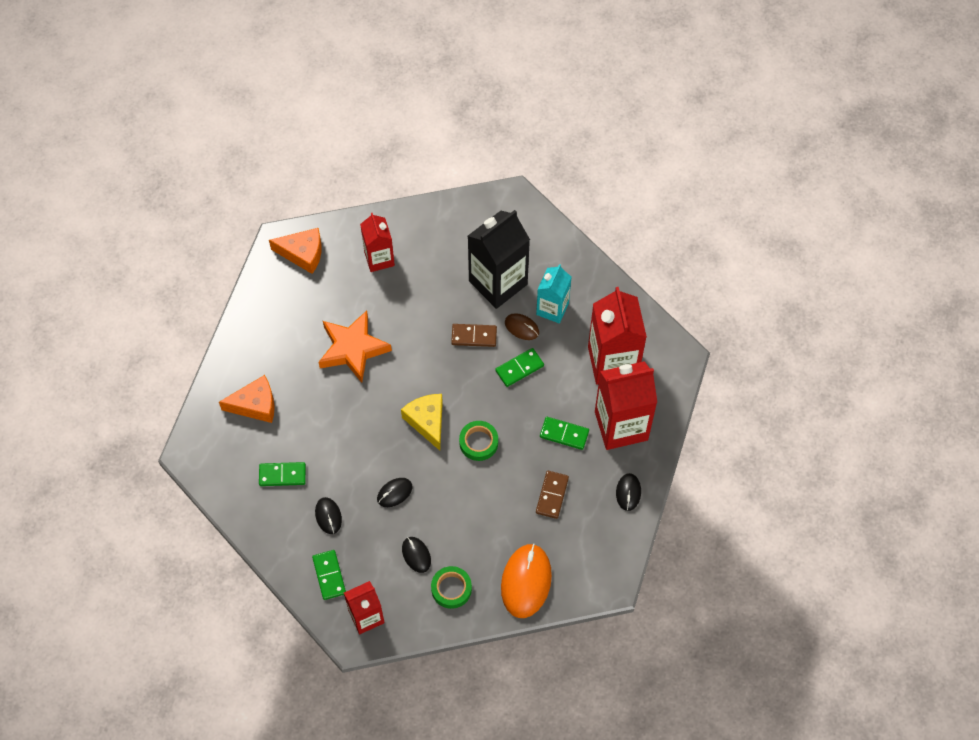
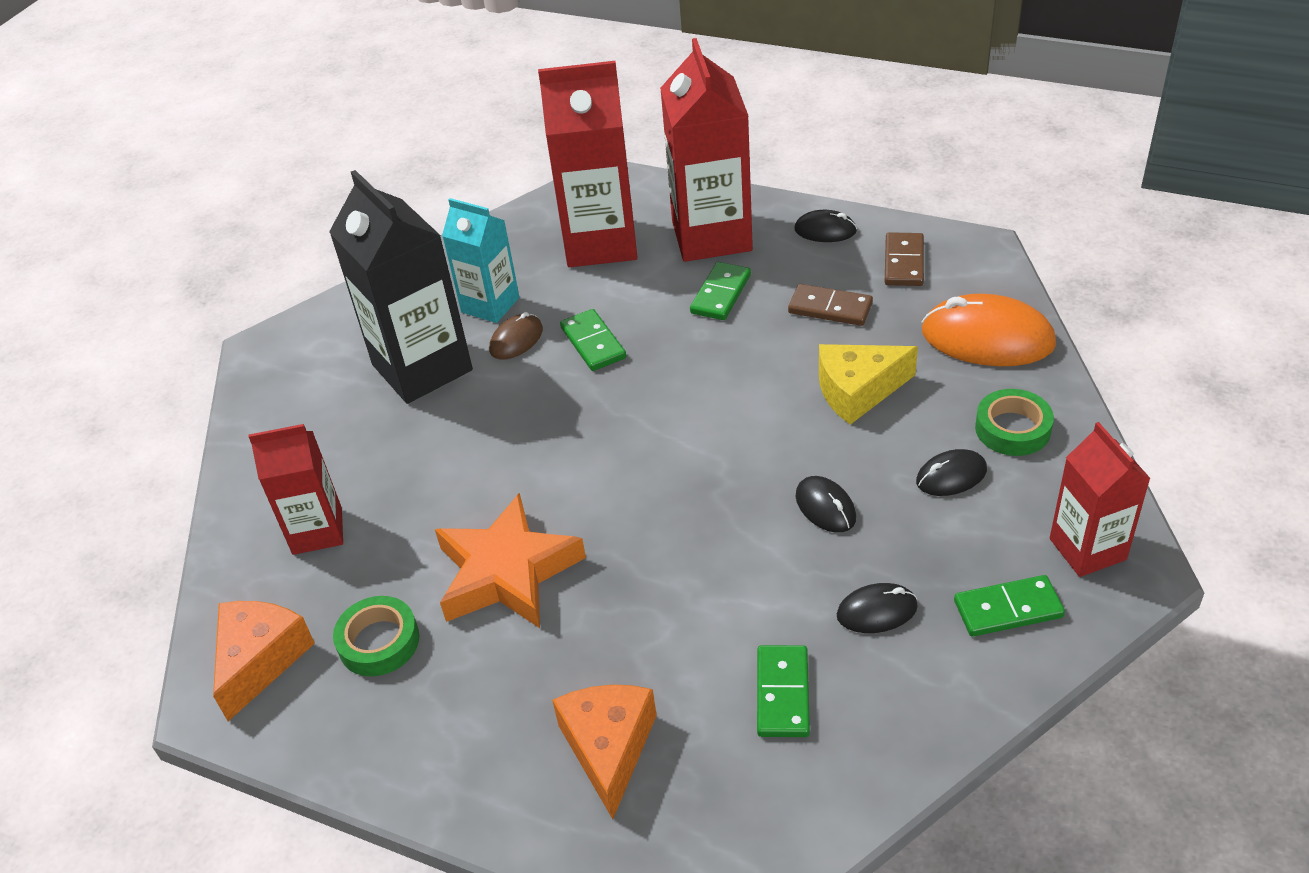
camera: 80 degrees left, 20 degrees down
yellow cheese [401,394,443,451] -> yellow cheese moved to [819,344,918,425]
brown domino [451,324,497,347] -> brown domino moved to [885,232,924,286]
green tape [459,421,498,461] -> green tape moved to [333,596,419,676]

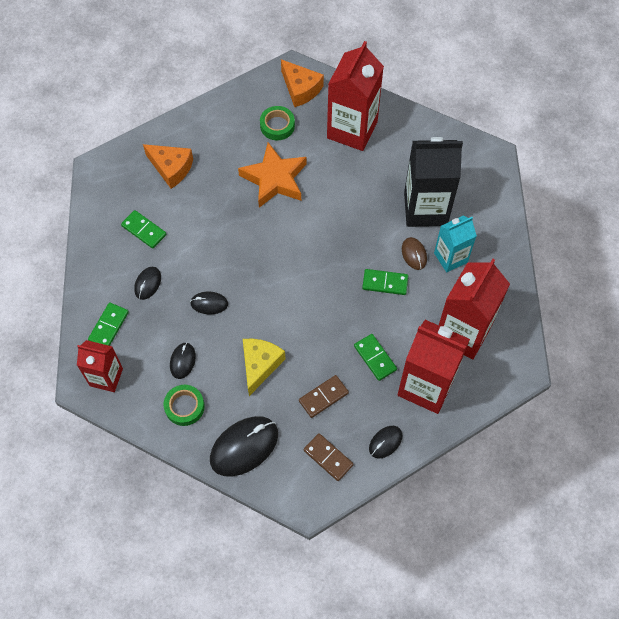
camera: 120 degrees right, 20 degrees up
red carton [248,424,343,555] -> red carton [327,41,384,151], size x1.67
orange mouse [922,294,1056,366] -> black mouse [210,416,278,477]

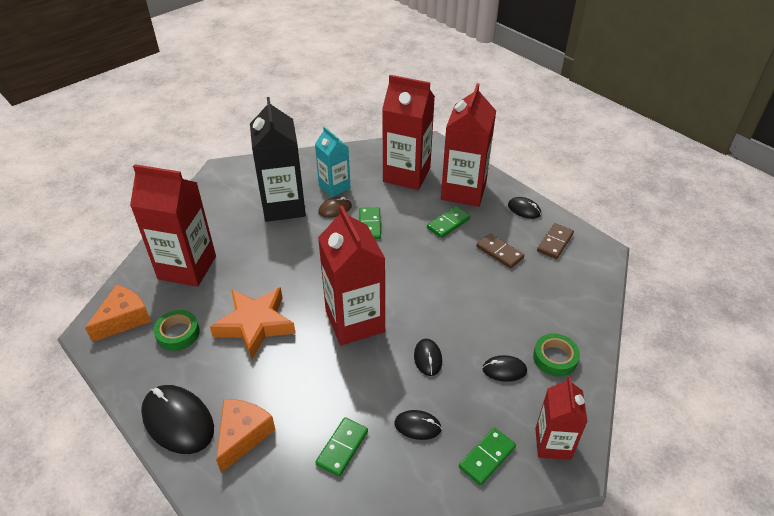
camera: 100 degrees left, 20 degrees down
green domino [88,302,129,346] -> green domino turned 60 degrees counterclockwise [459,428,516,485]
black mouse [210,416,278,477] -> black mouse moved to [141,385,214,454]
yellow cheese [243,339,285,396] -> none
none -> red carton [318,205,385,346]

